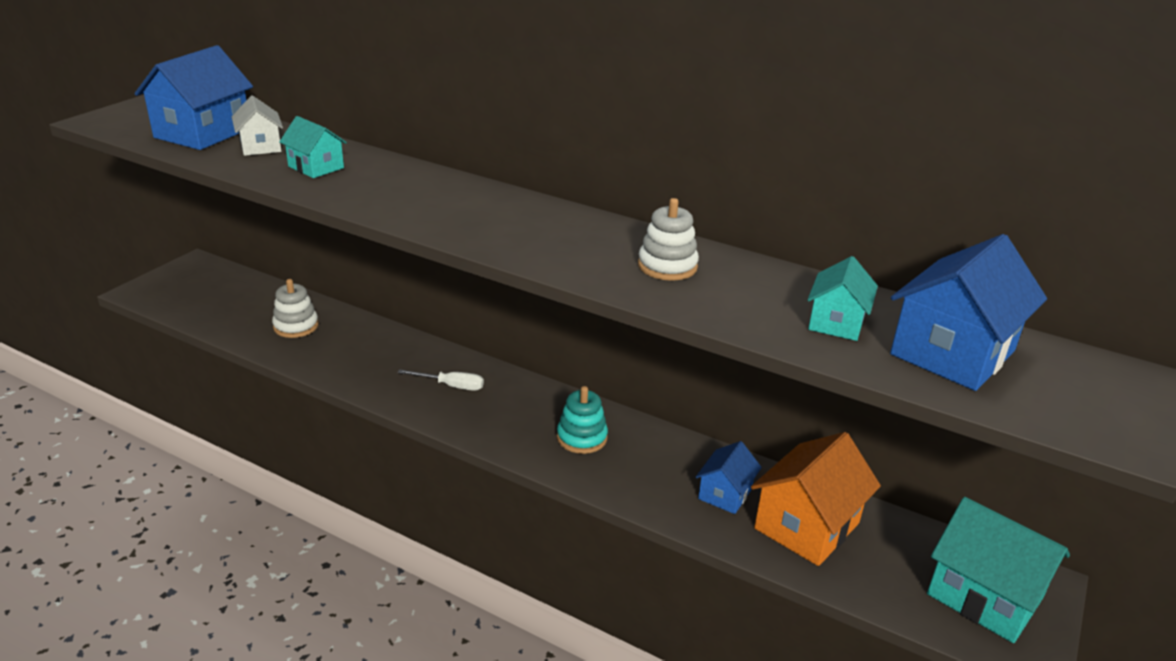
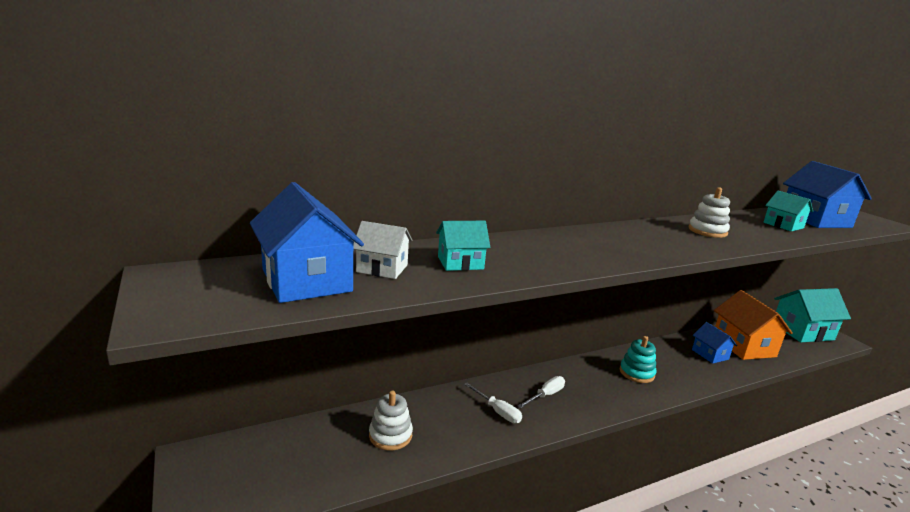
camera: 55 degrees left, 10 degrees down
none -> white screwdriver [464,383,522,423]

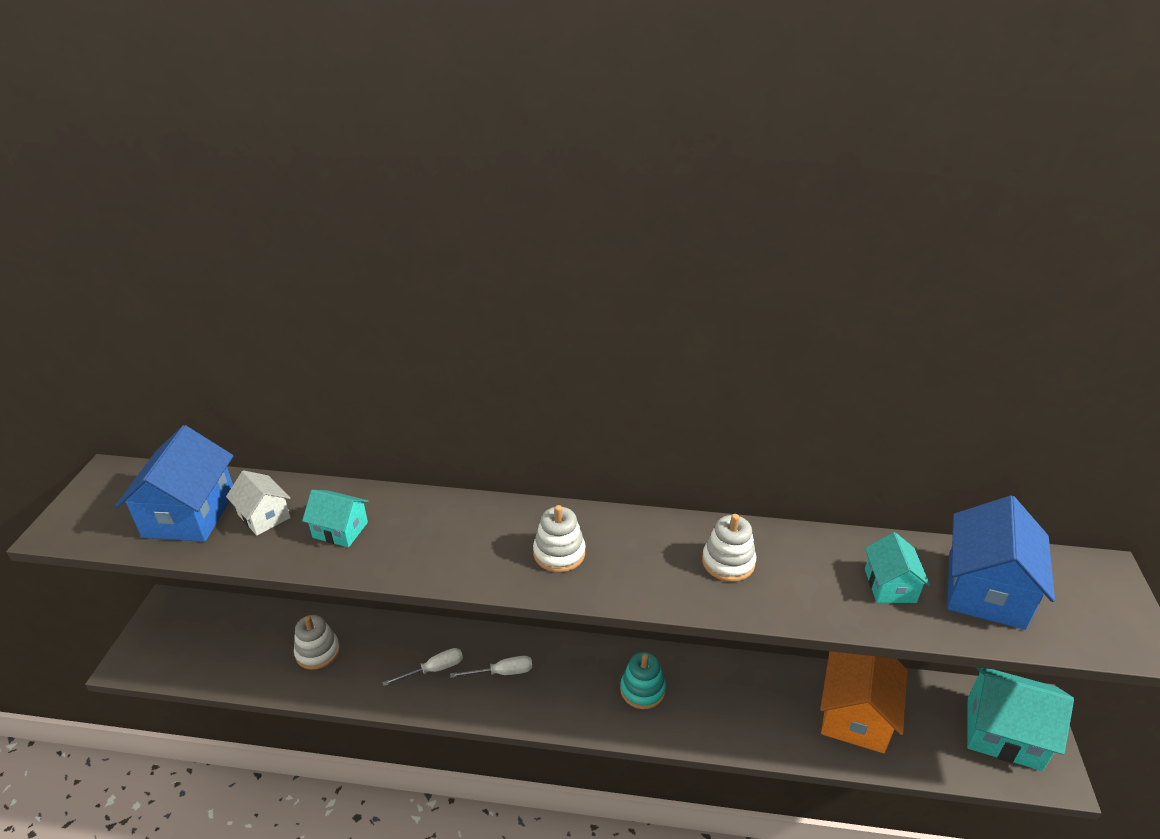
camera: 35 degrees right, 15 degrees up
white screwdriver [464,383,522,423] -> white screwdriver turned 105 degrees counterclockwise [382,648,463,686]
blue house [692,322,737,364] -> none
none -> white stacking toy [533,505,586,572]

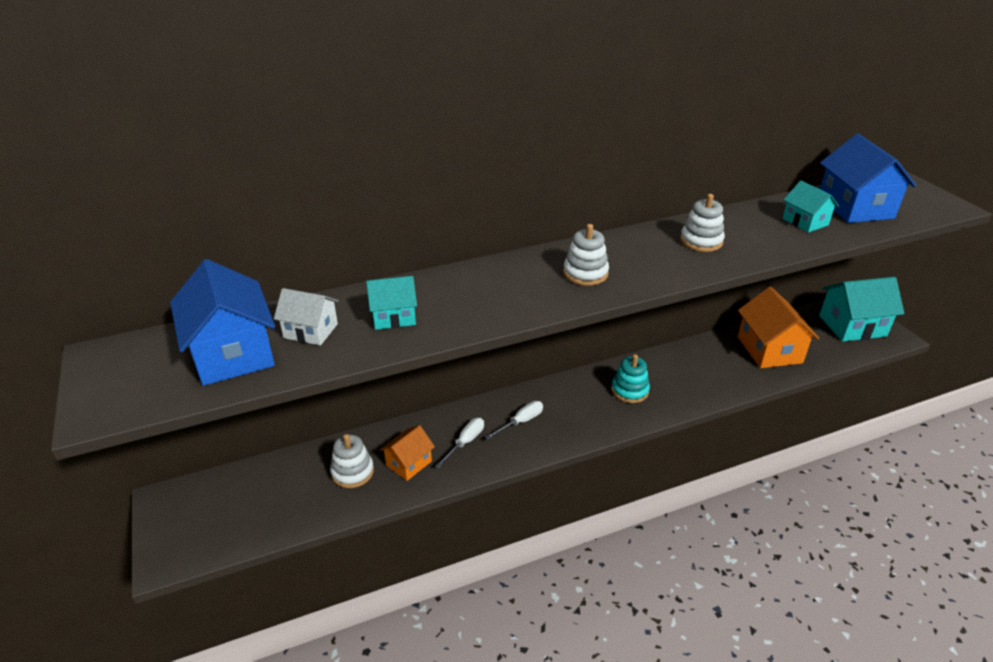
camera: 30 degrees left, 0 degrees up
none -> orange house [380,425,435,481]

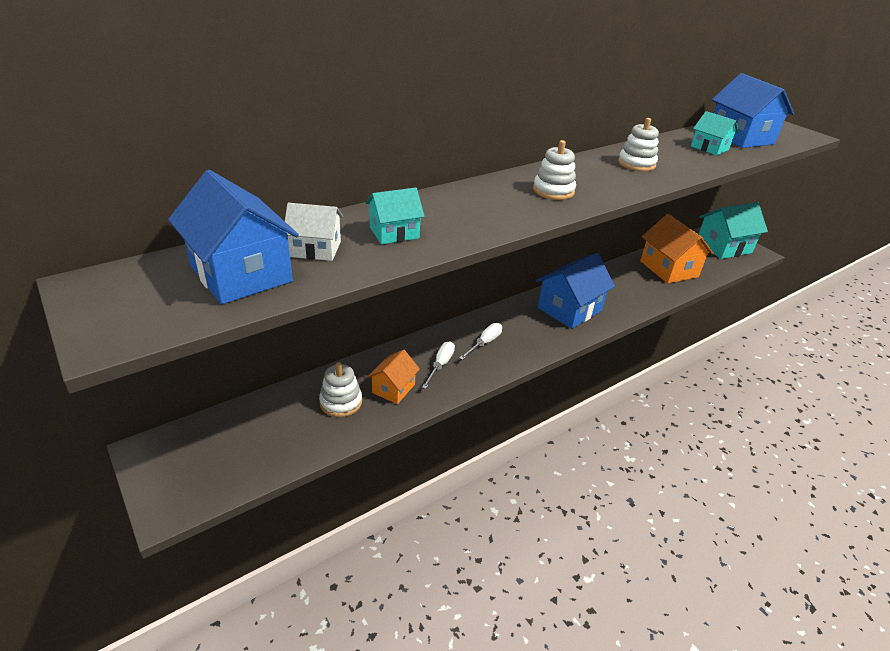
camera: 15 degrees left, 0 degrees up
turquoise stacking toy [611,354,650,403] -> blue house [536,253,615,329]

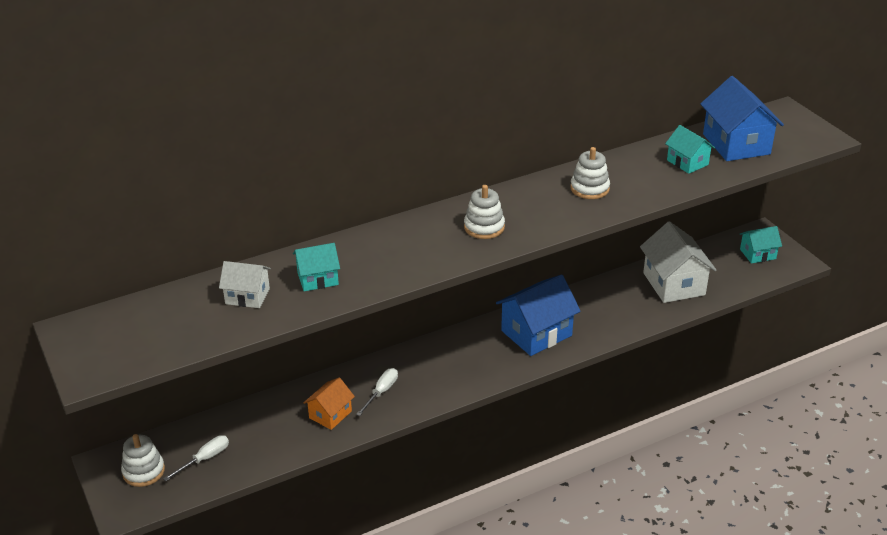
camera: 10 degrees right, 0 degrees up
blue house [168,170,299,304] -> none
white stacking toy [319,362,362,417] -> white stacking toy moved to [121,434,165,487]
white screwdriver [459,323,502,360] -> white screwdriver moved to [163,435,229,481]
orange house [640,214,714,284] -> white house [640,221,716,303]
turquoise house [699,202,768,259] -> turquoise house [740,226,782,264], size x0.56

